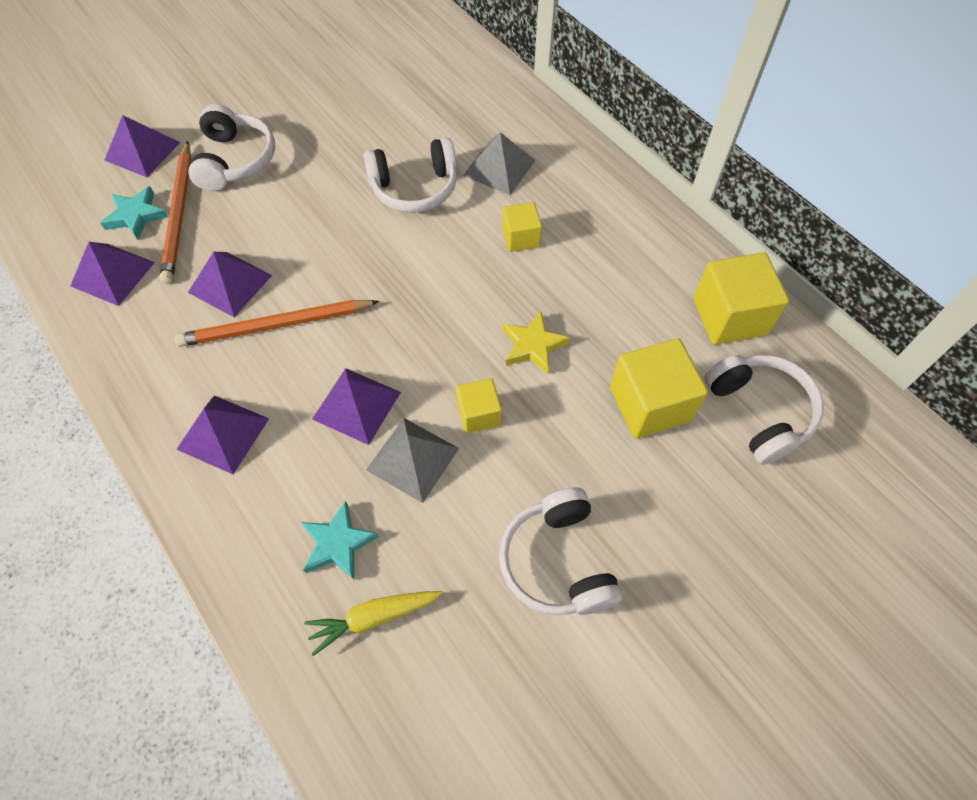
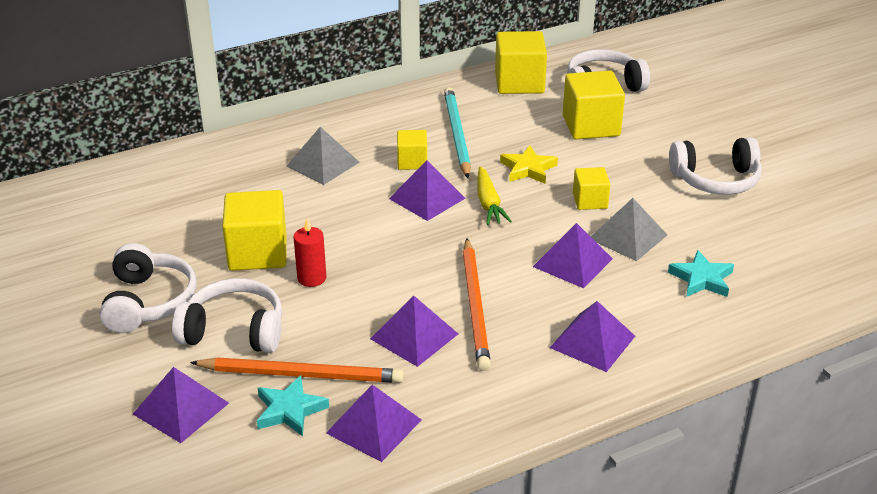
camera: 80 degrees left, 25 degrees down
yellow carrot [304,591,443,656] -> yellow carrot moved to [477,166,512,225]
white headphones [363,137,457,213] -> white headphones moved to [99,243,197,333]
none -> yellow cube [222,190,287,271]
none -> red candle [294,218,326,287]
none -> purple pyramid [389,161,465,221]
none -> turquoise pencil [444,87,471,178]

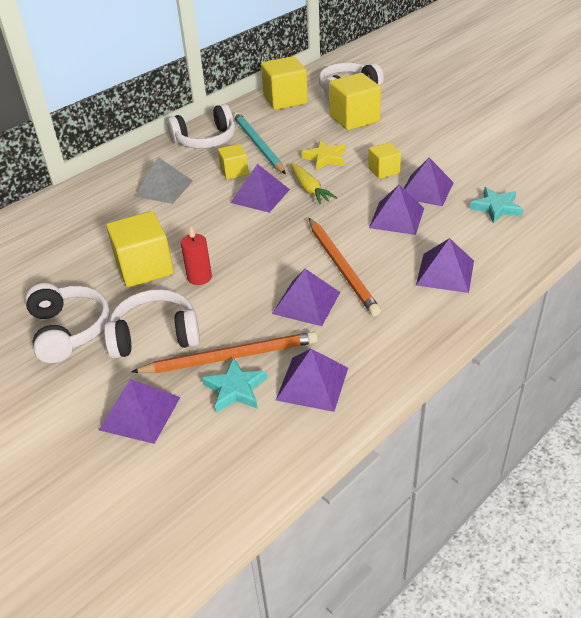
camera: 15 degrees left, 5 degrees up
grey pyramid [591,198,667,261] -> purple pyramid [404,158,454,206]
white headphones [669,137,762,195] -> white headphones moved to [167,104,235,149]

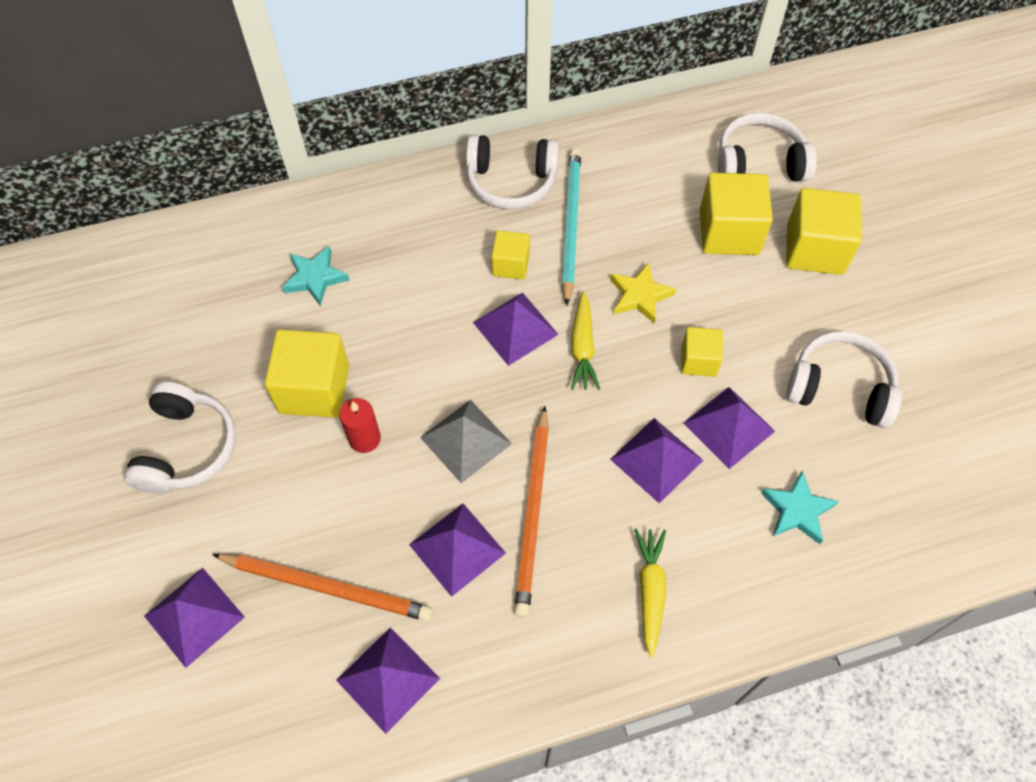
camera: 25 degrees right, 20 degrees up
white headphones [104,289,200,359] -> white headphones moved to [786,331,902,428]
grey pyramid [135,157,193,204] -> grey pyramid moved to [420,400,512,483]
turquoise star [202,358,267,413] -> turquoise star moved to [282,246,350,306]
yellow cube [261,56,308,110] -> yellow cube moved to [786,188,862,275]
purple pyramid [416,238,474,293] -> yellow carrot [634,529,666,657]

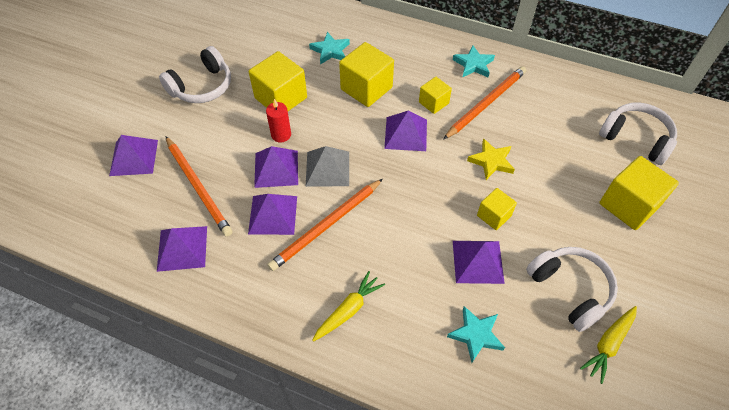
camera: 40 degrees right, 5 degrees down
white headphones [466,134,559,209] -> turquoise star [453,45,495,77]
turquoise pencil [562,148,581,306] -> orange pencil [443,66,526,140]
yellow carrot [571,291,600,390] -> yellow carrot moved to [580,306,637,384]
purple pyramid [610,418,703,504] -> purple pyramid moved to [254,146,298,188]
yellow cube [700,173,773,255] -> yellow cube moved to [339,42,394,107]

